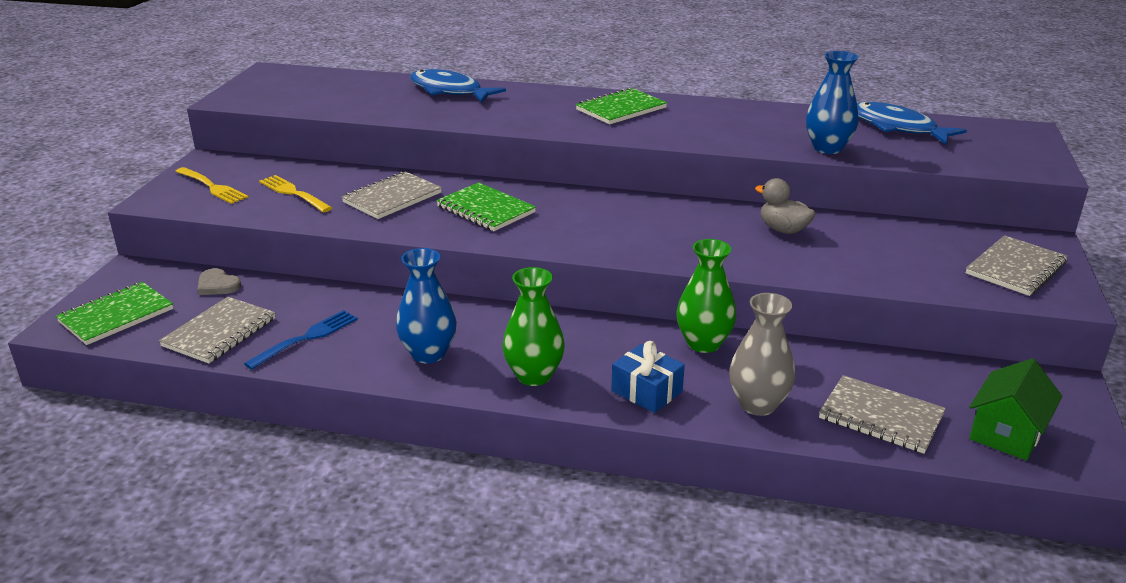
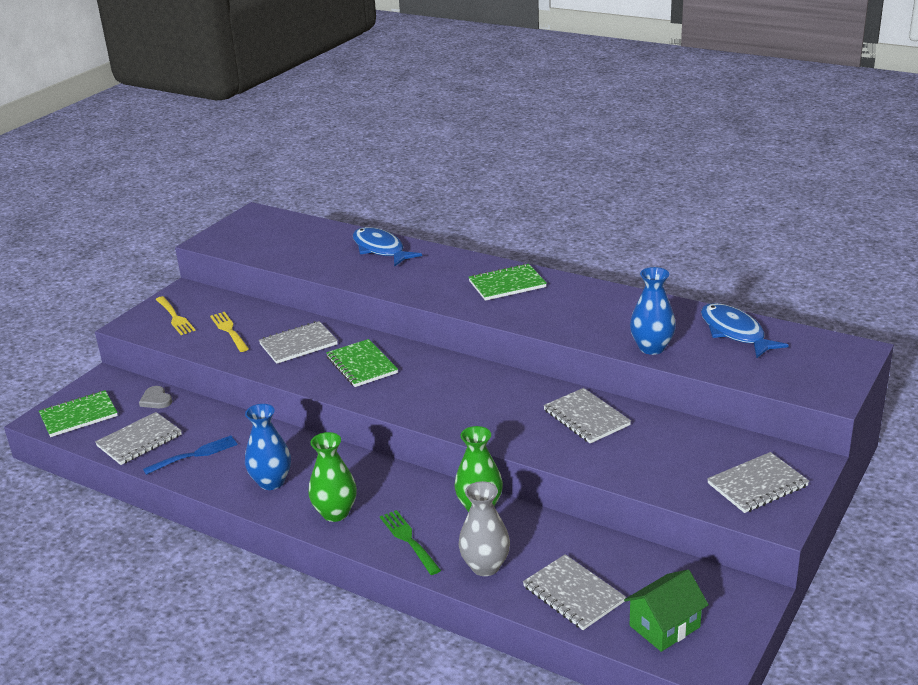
camera: 20 degrees right, 0 degrees up
blue gift [611,341,685,413] -> green fork [380,510,441,575]
grey duck [755,178,816,234] -> grey notebook [543,388,631,443]

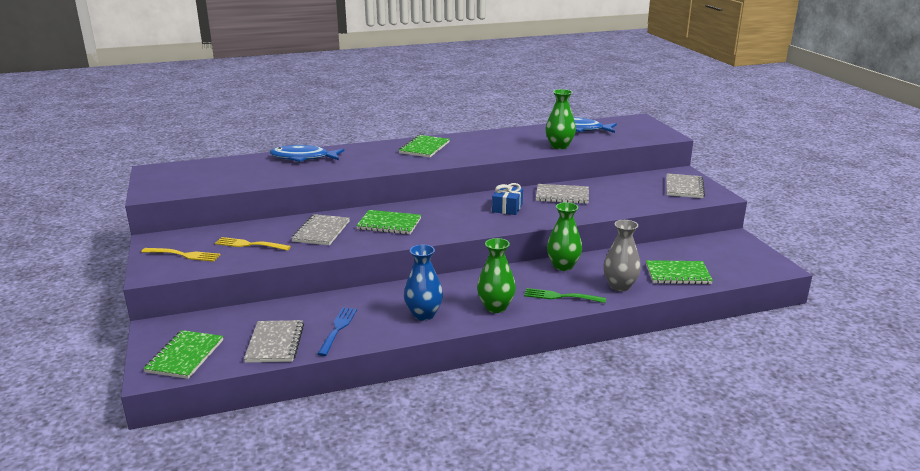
camera: 50 degrees left, 5 degrees down
grey heart [139,386,172,408] -> none
grey notebook [523,554,626,630] -> green notebook [646,260,713,284]
green house [624,570,709,652] -> none
blue vase [630,267,676,355] -> green vase [545,89,576,149]
none -> blue gift [492,183,523,215]

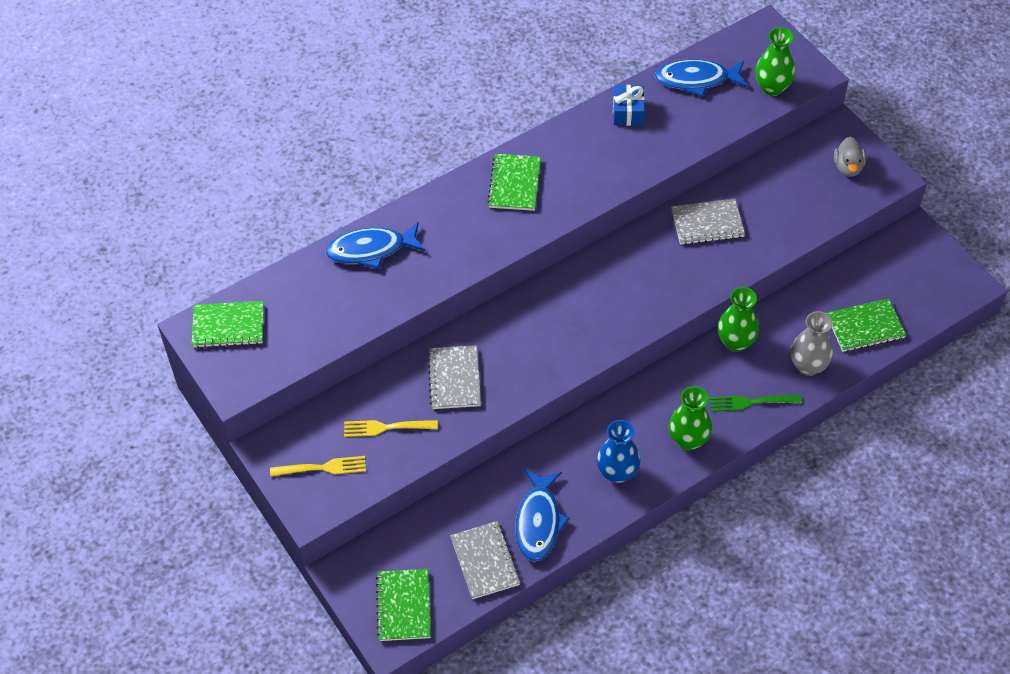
camera: 15 degrees left, 30 degrees up
blue fork [317,307,357,356] -> blue fish [515,469,570,561]
green notebook [356,210,421,235] -> green notebook moved to [192,301,264,348]
blue gift [492,183,523,215] -> blue gift moved to [613,85,645,126]
green vase [545,89,576,149] -> green vase moved to [755,27,795,96]
grey notebook [666,173,705,198] -> grey duck [834,136,866,177]

